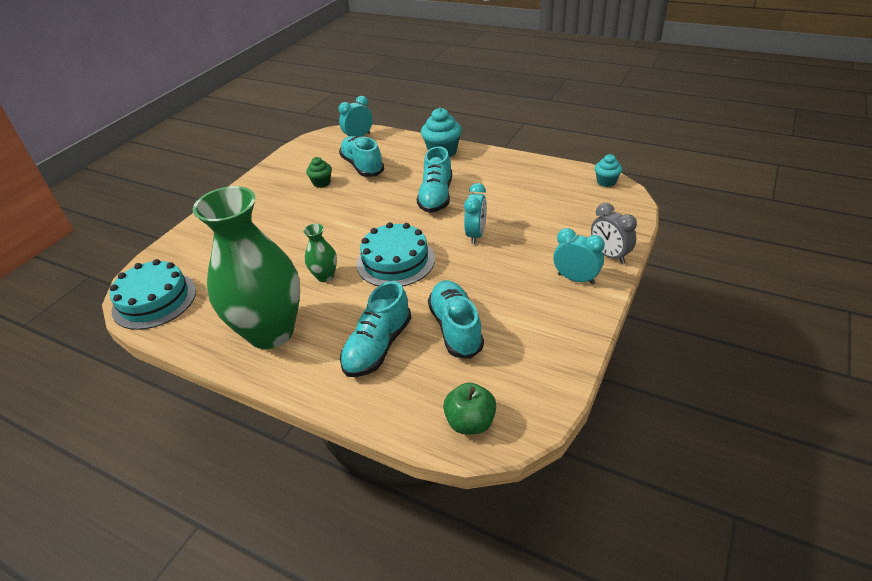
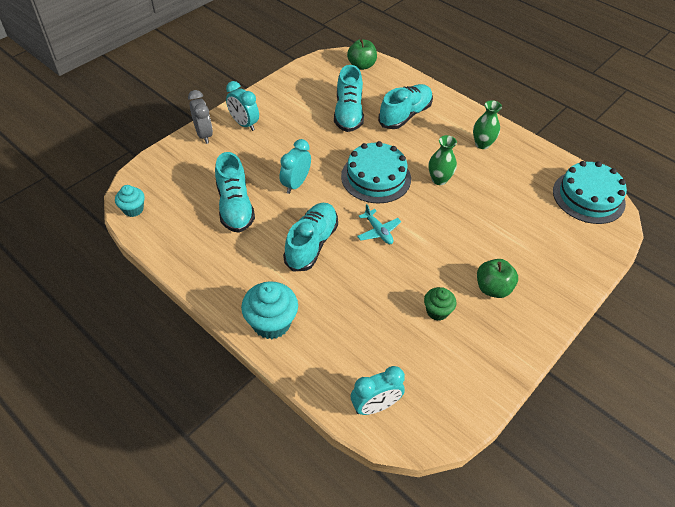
camera: 170 degrees left, 10 degrees up
green vase [193,186,300,349] -> green vase [473,100,502,149], size x0.41
turquoise shoe [339,136,384,177] -> turquoise shoe moved to [215,152,255,233]
none -> turquoise plane [357,204,401,244]
none -> green apple [477,259,518,298]

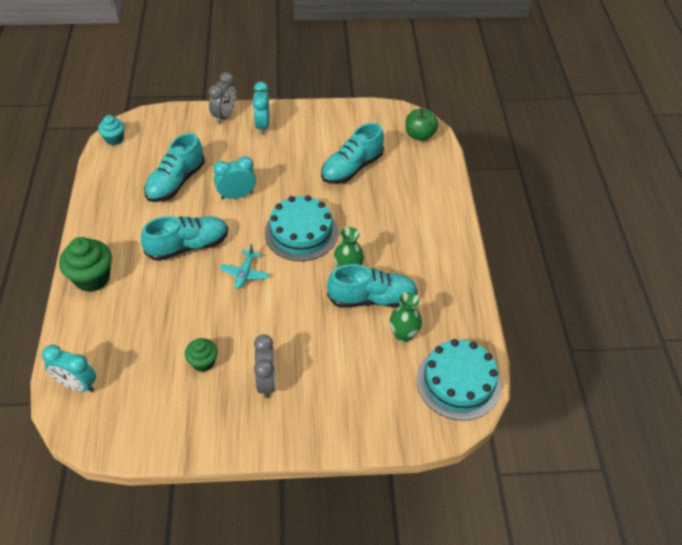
camera: 45 degrees right, 0 degrees up
turquoise cupcake [241,281,298,339] -> green cupcake [59,237,112,292]
turquoise shoe [378,84,433,129] -> turquoise shoe moved to [327,264,418,307]
green vase [473,100,502,149] -> green vase moved to [390,292,422,342]
green apple [477,259,518,298] -> grey clock [254,334,275,398]

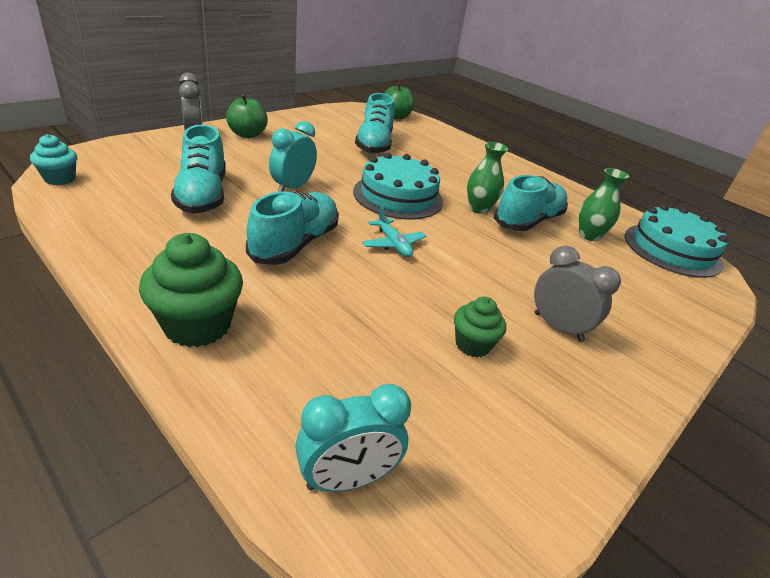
camera: 45 degrees left, 15 degrees down
turquoise clock [253,82,269,135] -> green apple [226,94,268,138]

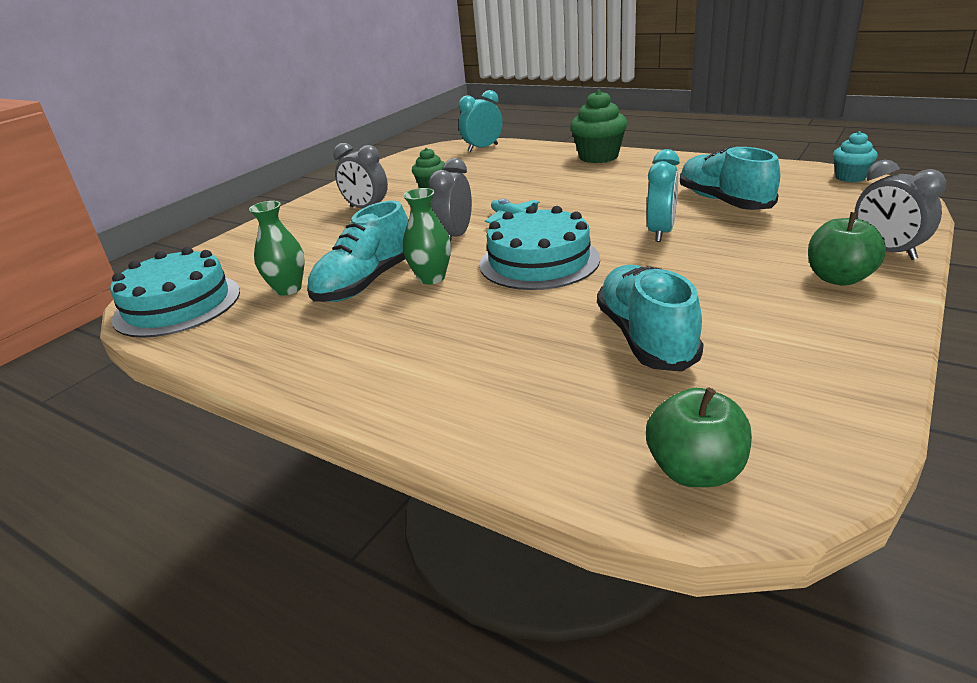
camera: 175 degrees right, 5 degrees down
turquoise shoe [246,191,339,265] -> none
none -> grey clock [429,158,472,241]

